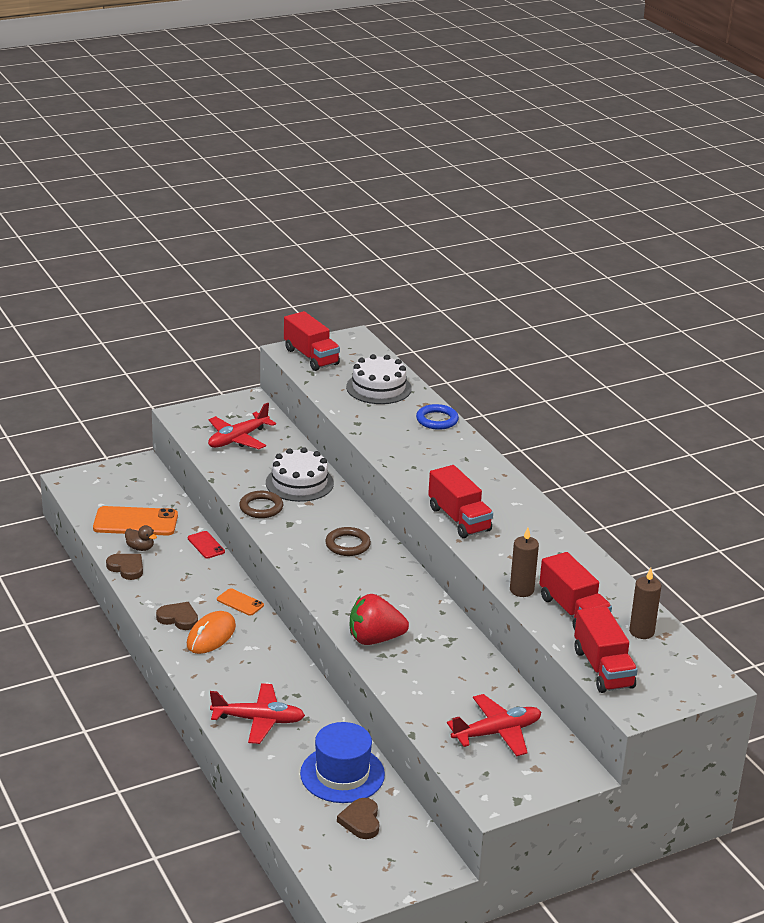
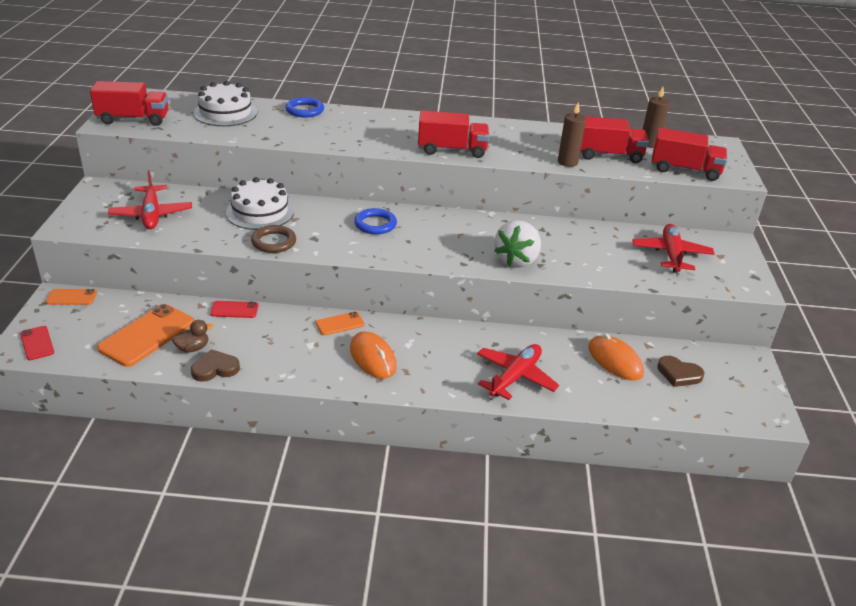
camera: 60 degrees left, 5 degrees up
brown heart [156,602,198,630] -> none
blue hat [300,722,385,803] -> orange mouse [588,333,644,380]
brown ring [325,527,371,556] -> blue ring [354,208,397,234]
red strawberry [350,594,409,645] -> white strawberry [494,220,541,268]
none -> red phone [20,326,54,360]
none -> orange phone [46,289,97,305]

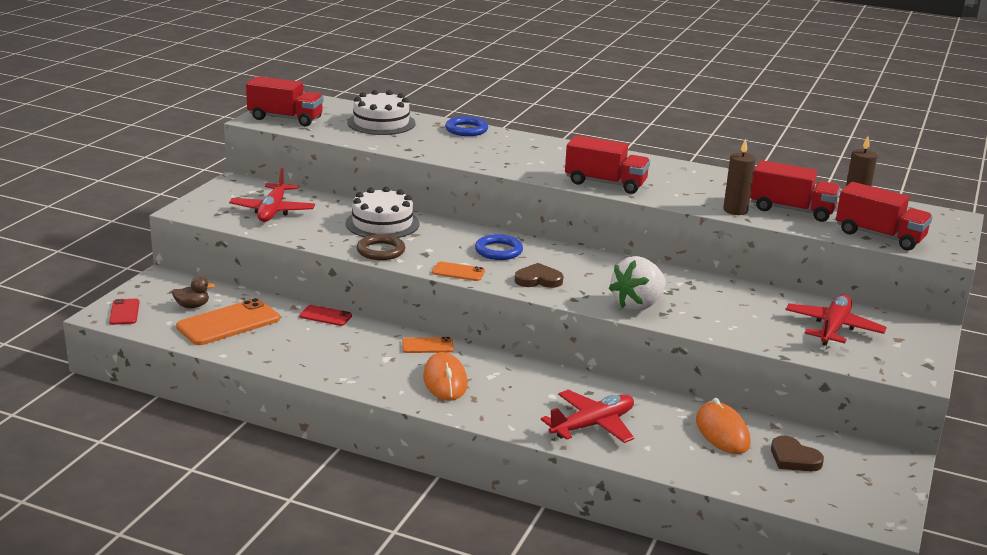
camera: 20 degrees right, 10 degrees down
orange phone [46,289,97,305] -> orange phone moved to [432,262,485,281]
brown duck [172,320,213,352] -> brown duck moved to [172,276,215,308]
brown heart [191,349,240,382] -> brown heart moved to [515,263,563,288]

